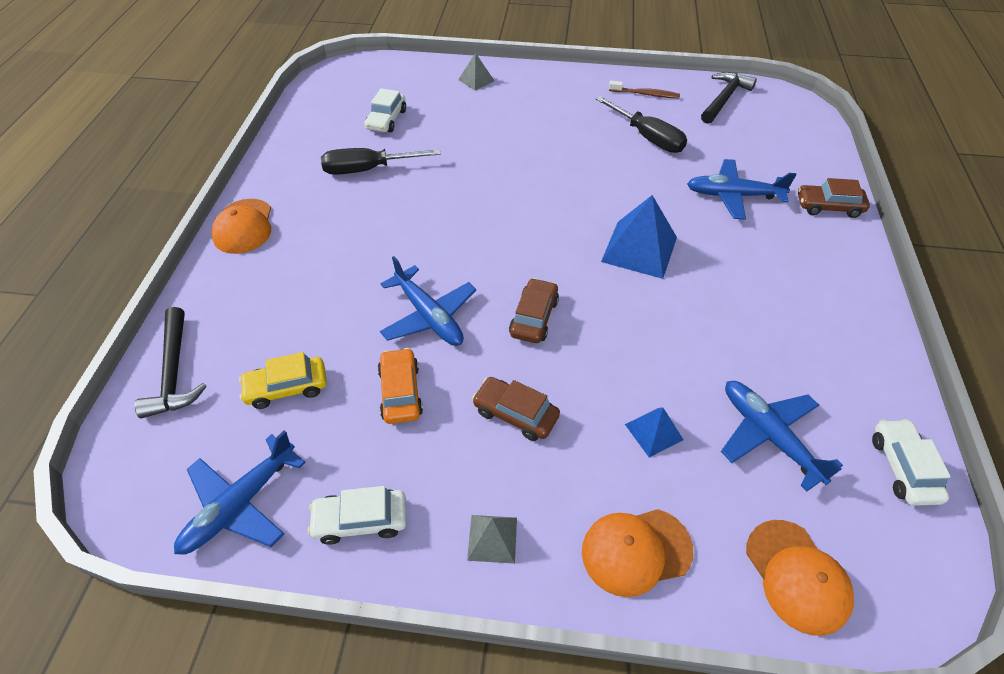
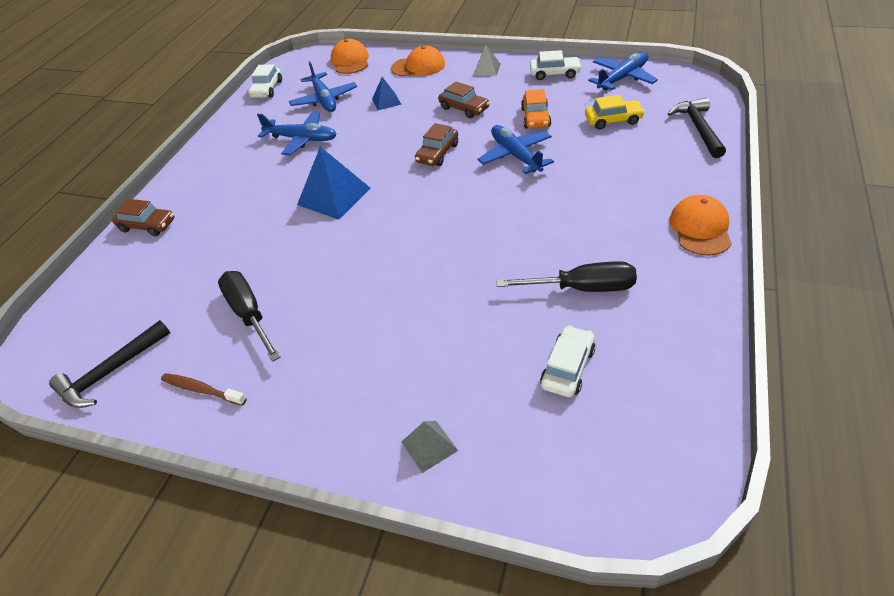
camera: 165 degrees left, 5 degrees down
blue plane [687,159,797,220] -> blue plane moved to [257,112,337,155]

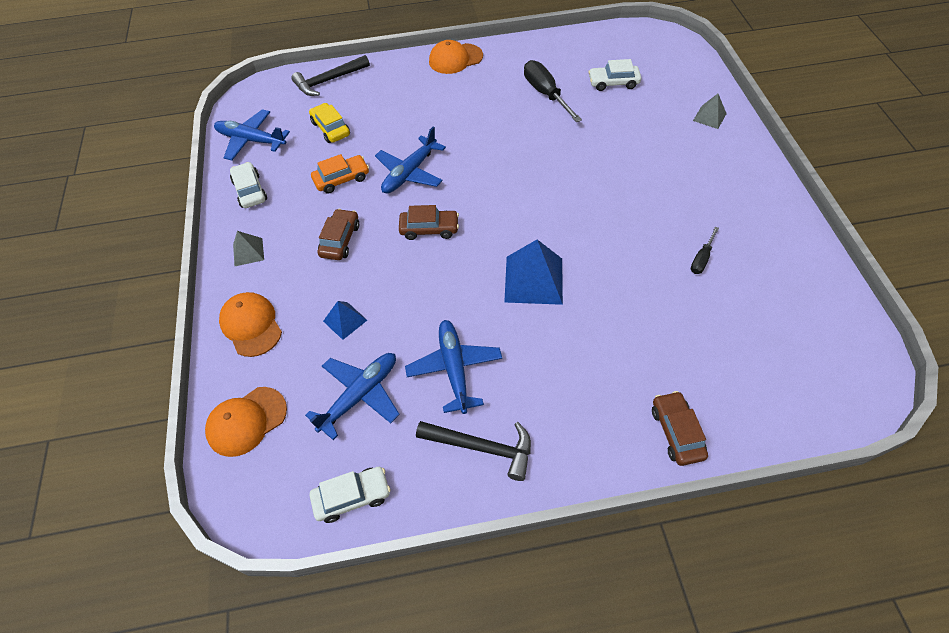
camera: 120 degrees left, 10 degrees up
black hammer [49,320,170,408] -> black hammer moved to [416,421,531,481]
brown toothbrush [161,373,247,406] -> none
black screwdriver [218,271,281,362] -> black screwdriver [691,227,719,274], size x0.55

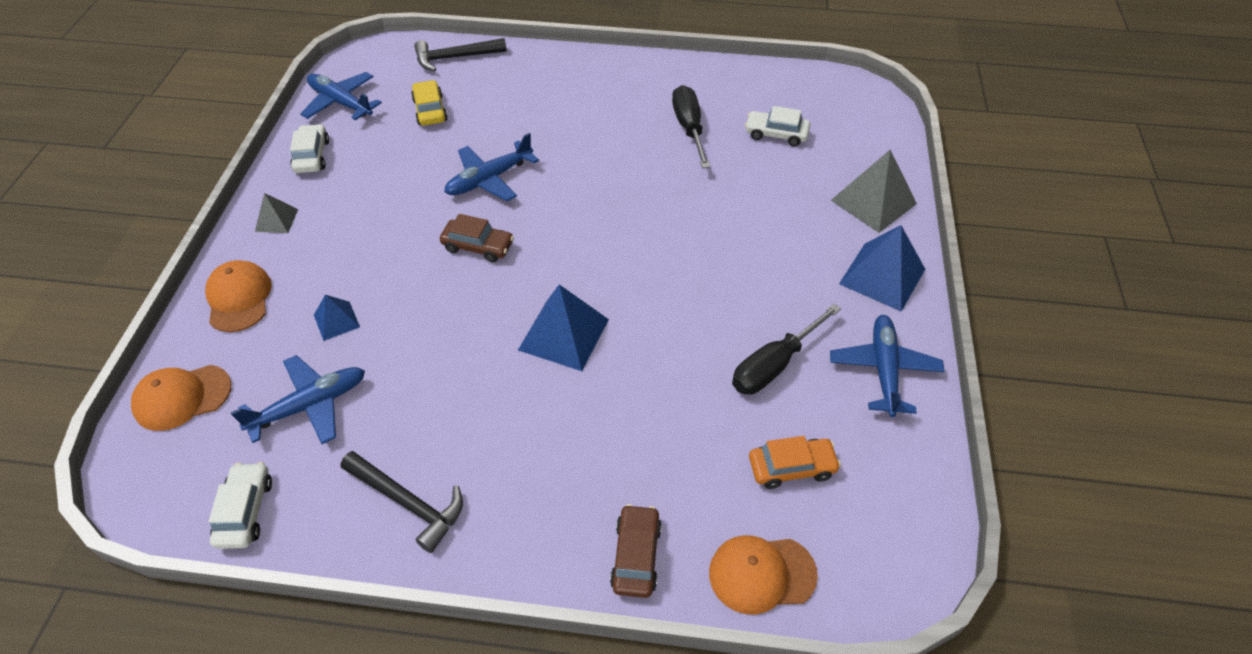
camera: 15 degrees right, 5 degrees down
white car [310,467,391,523] -> white car turned 90 degrees counterclockwise [209,462,272,549]
orange car [311,154,369,194] -> orange car moved to [749,436,841,489]
brown car [317,209,359,260] -> none
blue plane [405,320,502,414] -> blue plane moved to [830,315,945,417]
orange cap [429,40,483,74] -> orange cap moved to [709,535,818,615]
black screwdriver [691,227,719,274] -> black screwdriver [732,304,841,395], size x1.83
grey pyramid [693,94,727,129] -> grey pyramid [831,150,917,233], size x1.84
none -> blue pyramid [839,225,925,312]

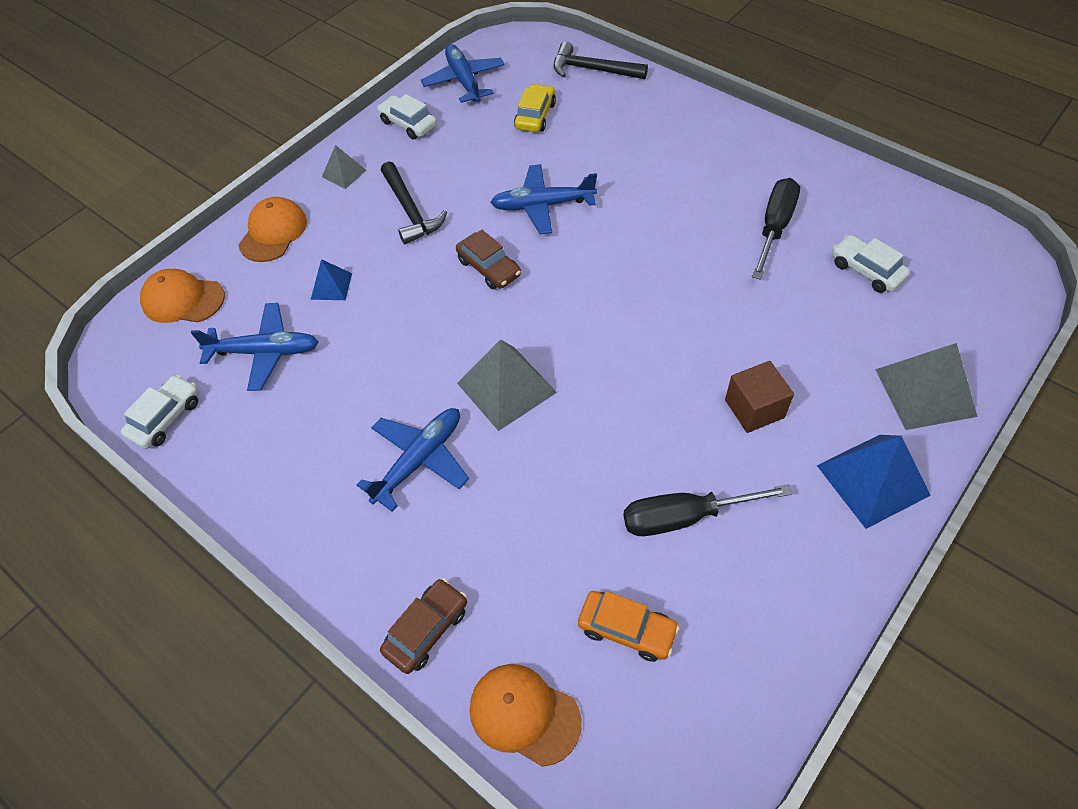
camera: 35 degrees right, 5 degrees up
white car [290,124,329,173] -> white car turned 75 degrees counterclockwise [377,94,437,140]
black hammer [340,451,463,553] -> black hammer moved to [381,161,447,244]
blue pyramid [518,284,609,371] -> grey pyramid [457,339,557,431]
blue plane [830,315,945,417] -> blue plane moved to [357,408,469,512]
none -> brown cube [725,361,794,433]

